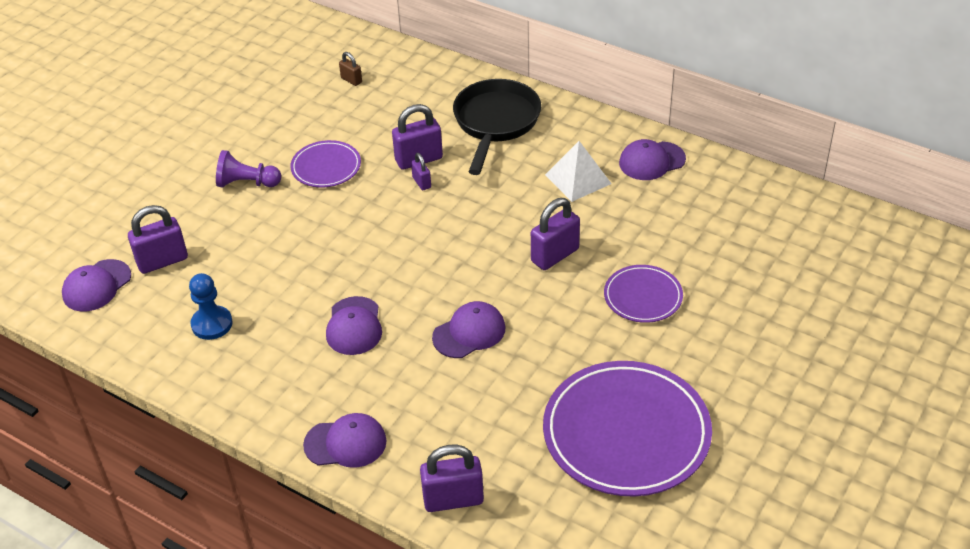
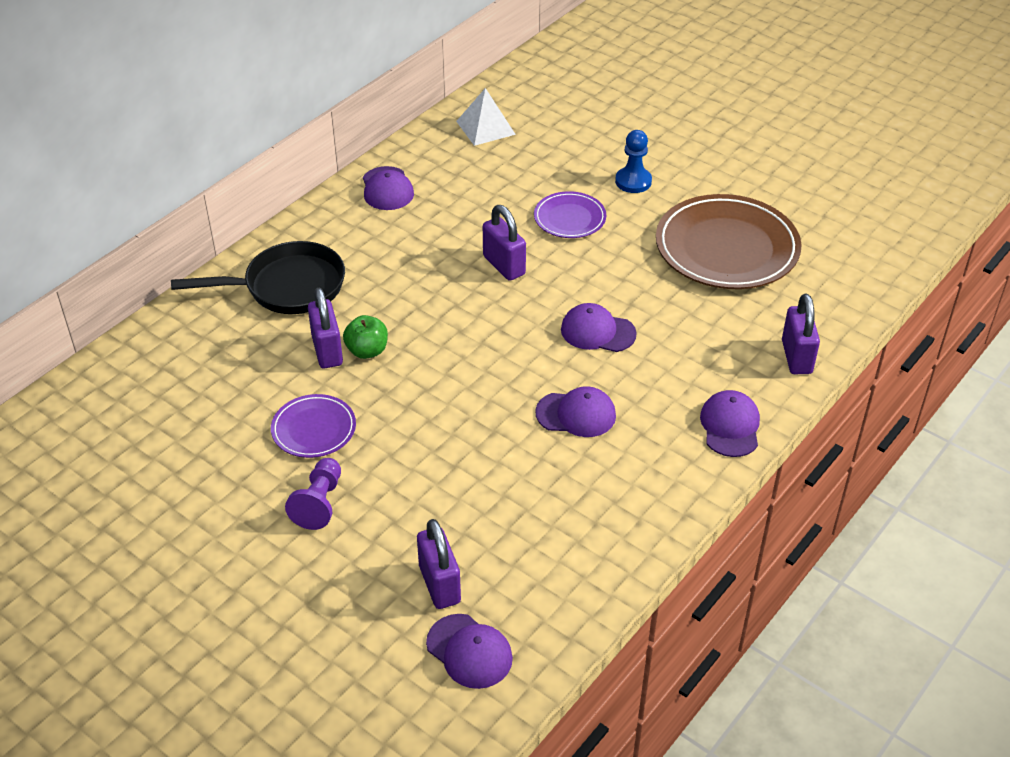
camera: 85 degrees left, 0 degrees up
blue pawn [189,273,233,340] -> blue pawn moved to [615,130,652,193]
brown padlock [339,52,362,86] -> none
purple padlock [411,153,431,190] -> green apple [343,315,388,359]
purple cap [432,301,505,358] -> purple cap turned 45 degrees counterclockwise [561,303,637,352]
black pan [453,79,541,175] -> black pan turned 150 degrees clockwise [171,241,345,314]
purple plate [543,361,712,497] -> brown plate [656,194,801,289]
white pyramid [545,141,612,202] -> white pyramid moved to [456,88,516,146]

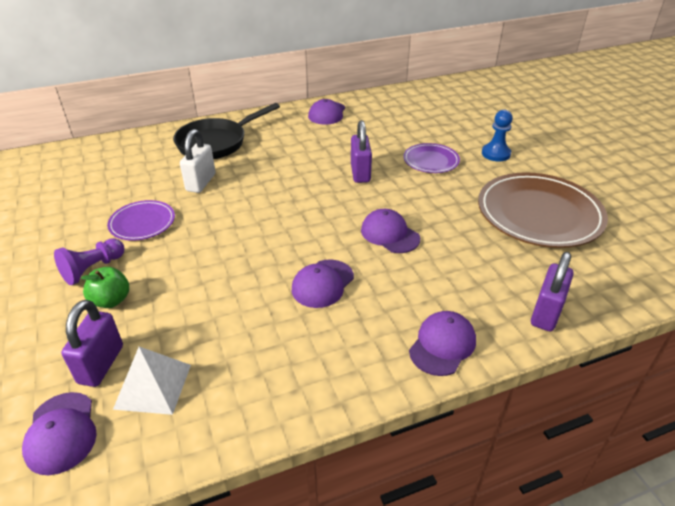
camera: 30 degrees right, 5 degrees down
black pan [171,241,345,314] -> black pan turned 120 degrees clockwise [173,103,280,159]
purple padlock [308,288,343,368] -> white padlock [180,129,216,193]
green apple [343,315,388,359] -> green apple moved to [81,267,129,308]
white pyramid [456,88,516,146] -> white pyramid moved to [113,347,191,415]
purple cap [535,386,616,437] -> purple cap turned 90 degrees clockwise [292,259,354,308]

